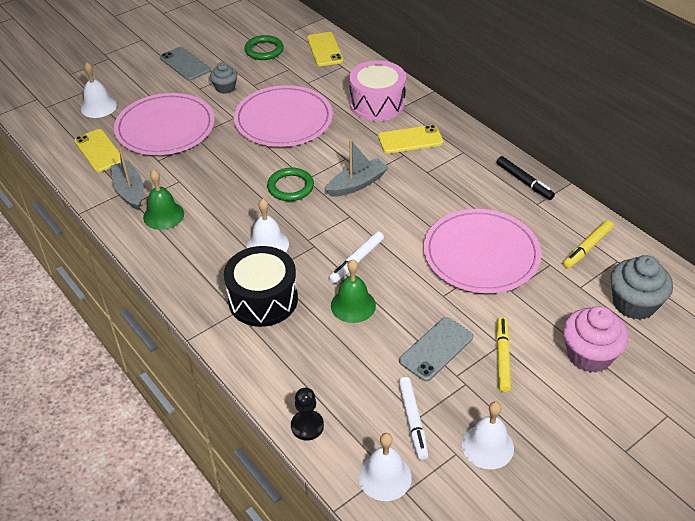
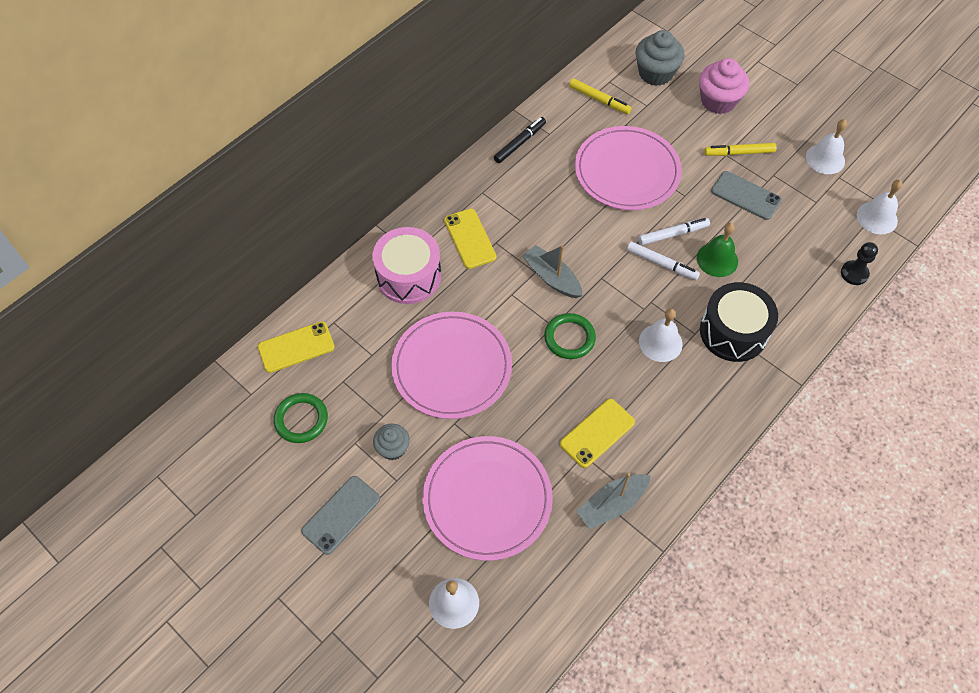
camera: 100 degrees left, 15 degrees up
yellow phone [74,129,121,172] -> yellow phone moved to [560,399,635,468]
green bell [143,169,184,230] -> none
white marker [399,377,429,460] -> white marker moved to [638,218,710,245]

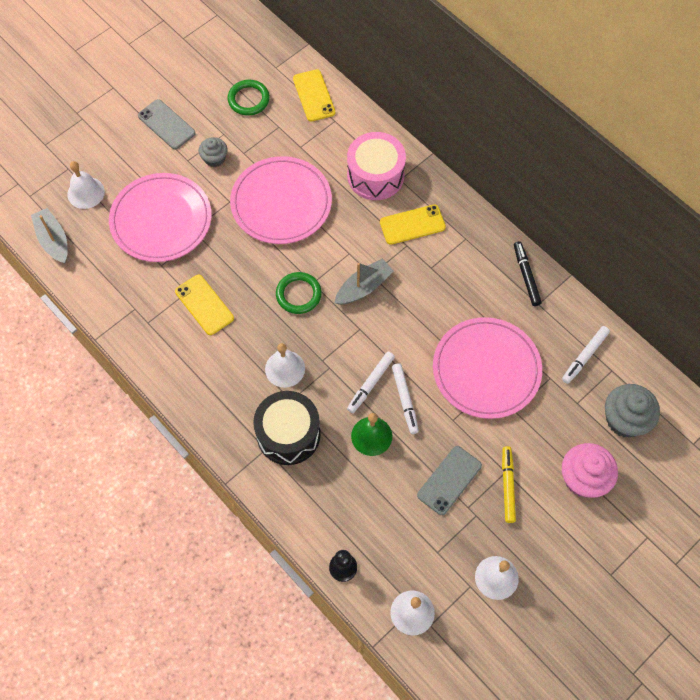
camera: 95 degrees right, 5 degrees up
black marker [494,117,546,163] -> black marker turned 150 degrees counterclockwise [514,242,542,306]
yellow marker [569,78,632,114] -> white marker [562,326,610,384]
grey boat [576,473,651,530] -> grey boat moved to [31,208,68,264]

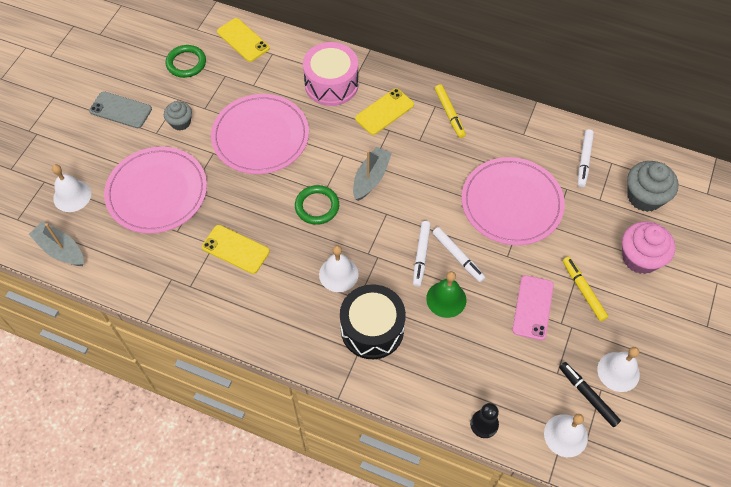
camera: 25 degrees left, 5 degrees down
grey phone [417,446,482,515] -> pink phone [512,275,554,340]
black marker [514,242,542,306] -> black marker moved to [559,362,621,427]
none -> yellow marker [435,84,466,138]

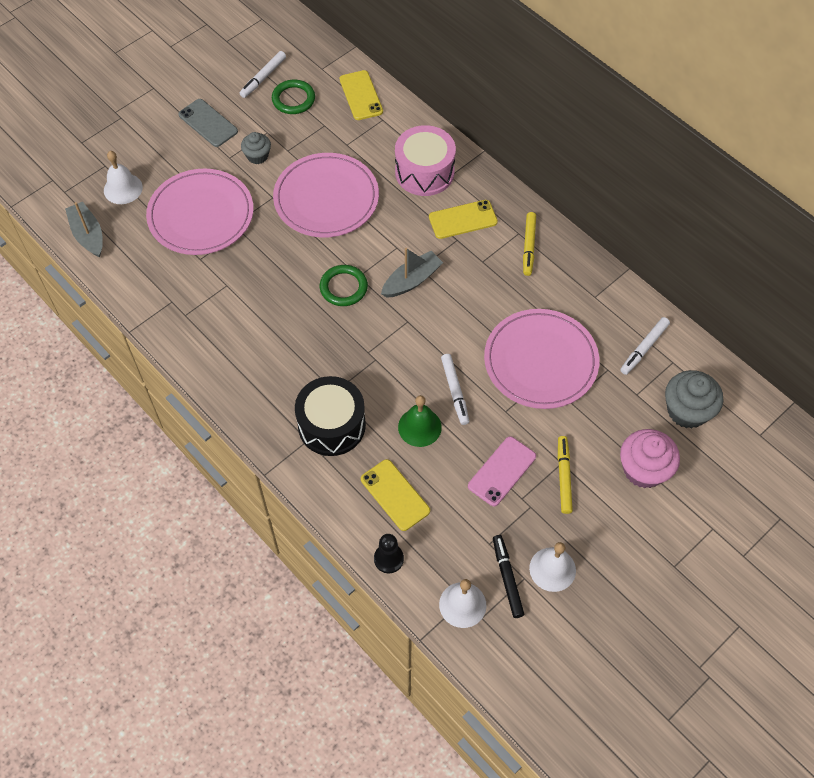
camera: 25 degrees right, 0 degrees up
yellow phone [202,225,270,274] -> yellow phone moved to [361,459,430,531]
white bell [319,245,359,292] -> none
white marker [413,221,431,287] -> white marker moved to [240,51,286,98]

